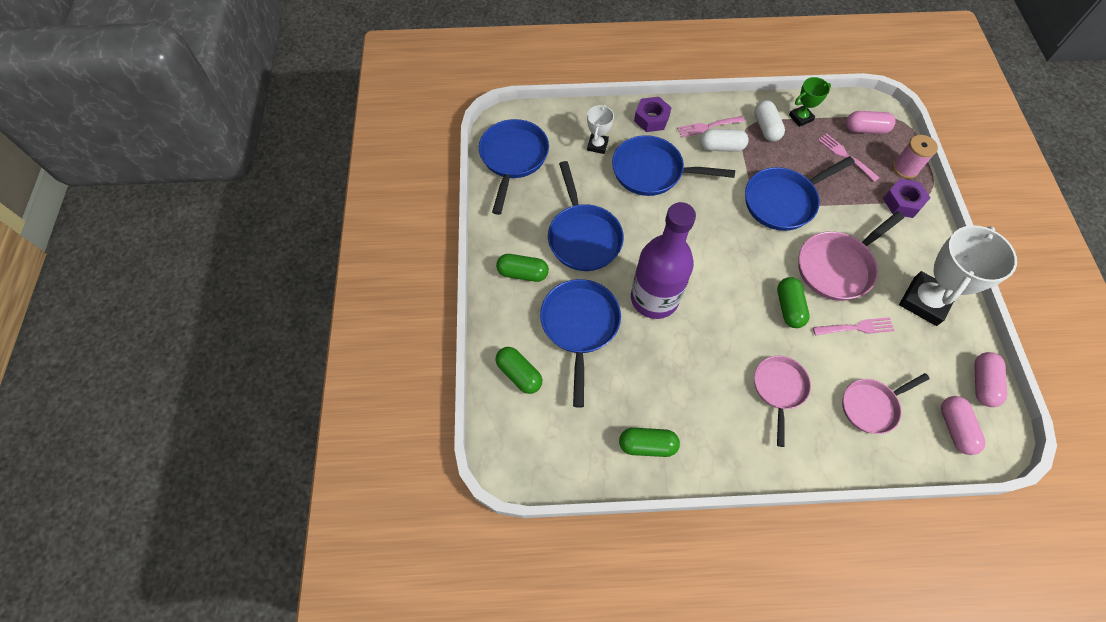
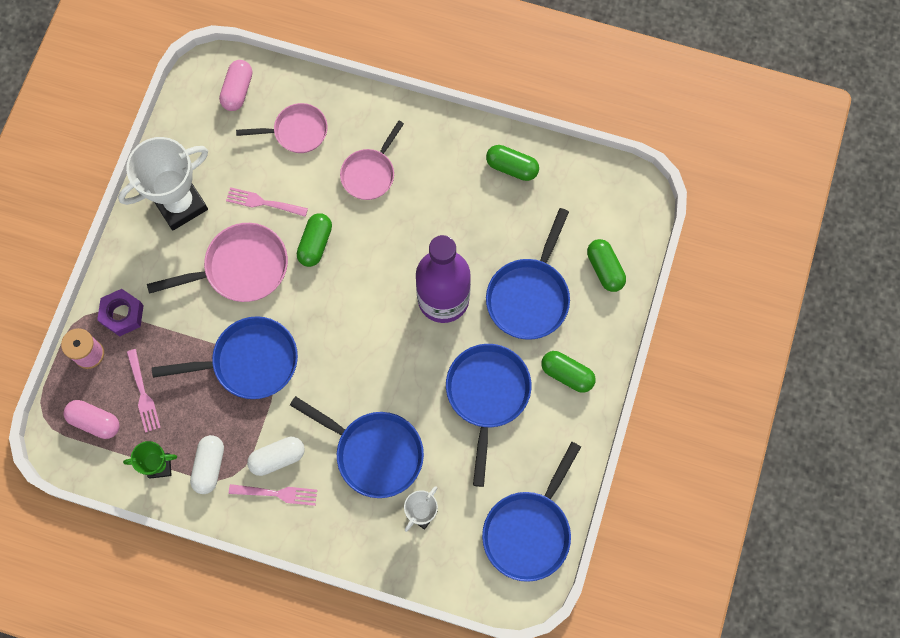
camera: 160 degrees left, 10 degrees up
purple nut [634,97,672,132] -> none
white capsule [700,129,749,152] -> white capsule turned 45 degrees counterclockwise [247,437,305,476]
pink capsule [974,352,1007,407] -> none

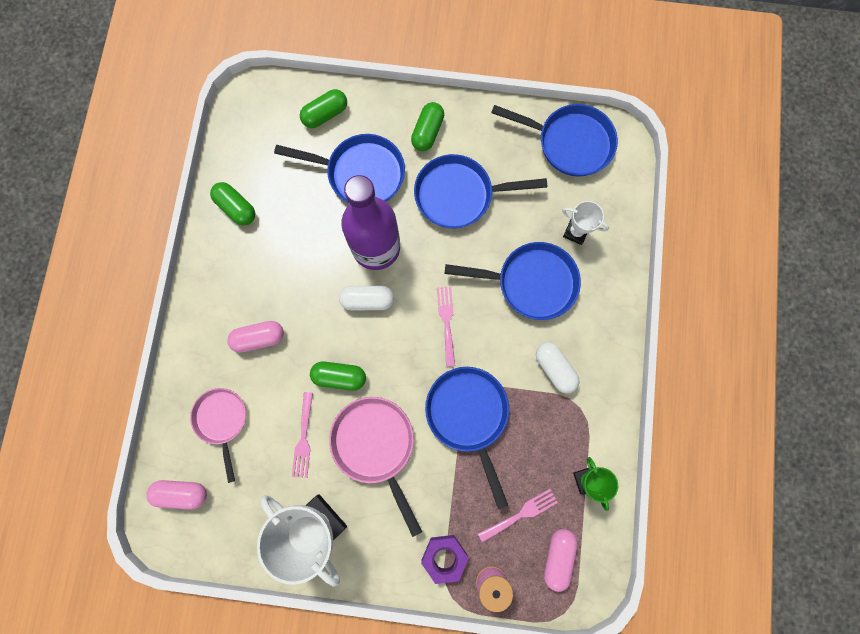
camera: 100 degrees left, 5 degrees up
white capsule [190,435,224,494] -> white capsule moved to [339,286,394,311]
pink fork [229,484,317,506] -> pink fork moved to [437,286,455,366]
blue pan [290,396,424,498] -> blue pan turned 75 degrees clockwise [445,242,581,320]
pink pan [340,120,404,200] -> pink capsule [227,321,284,353]
green capsule [486,145,539,181] -> green capsule turned 60 degrees counterclockwise [210,182,255,226]

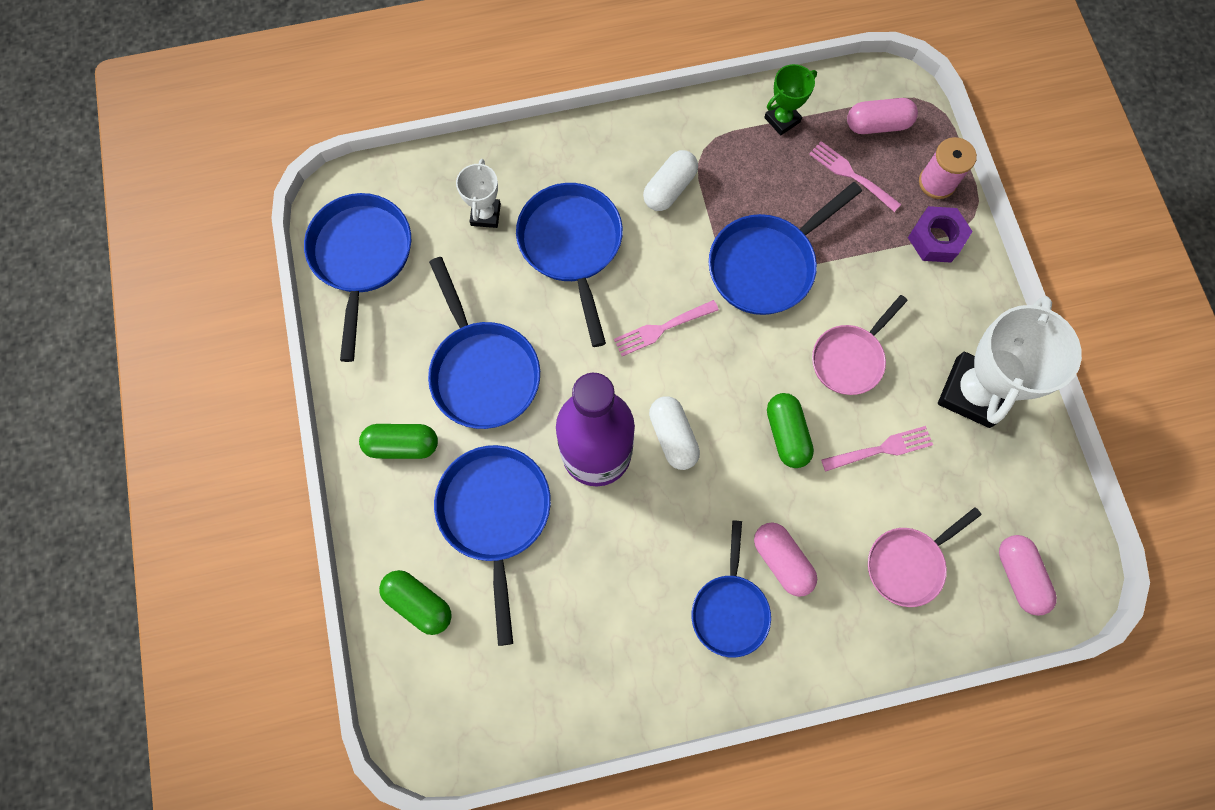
camera: 110 degrees left, 5 degrees down
green capsule [210,182,255,226] -> none
pink pan [329,397,422,537] -> pink pan [812,295,908,395], size x0.67
none -> blue pan [691,520,771,658]

